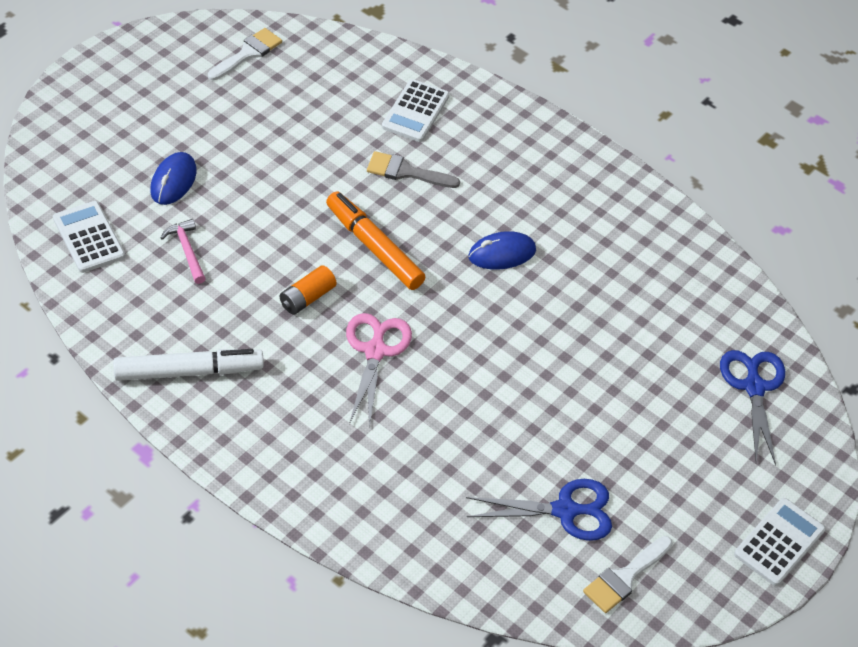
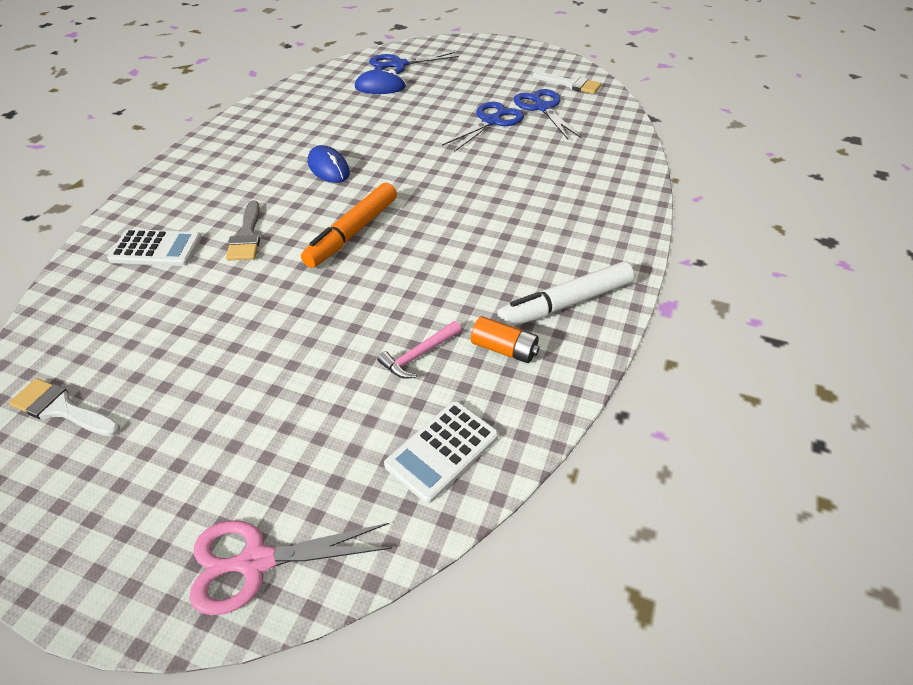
camera: 105 degrees left, 5 degrees down
white marker [113,349,264,381] -> white marker turned 90 degrees counterclockwise [497,262,634,326]
blue mouse [150,152,197,205] -> blue mouse moved to [355,69,406,94]
orange battery [280,265,337,315] -> orange battery moved to [471,316,540,363]
pink scissors [346,313,412,428] -> pink scissors moved to [189,520,392,615]
white calculator [734,498,825,586] -> none
none -> blue scissors [442,102,524,152]

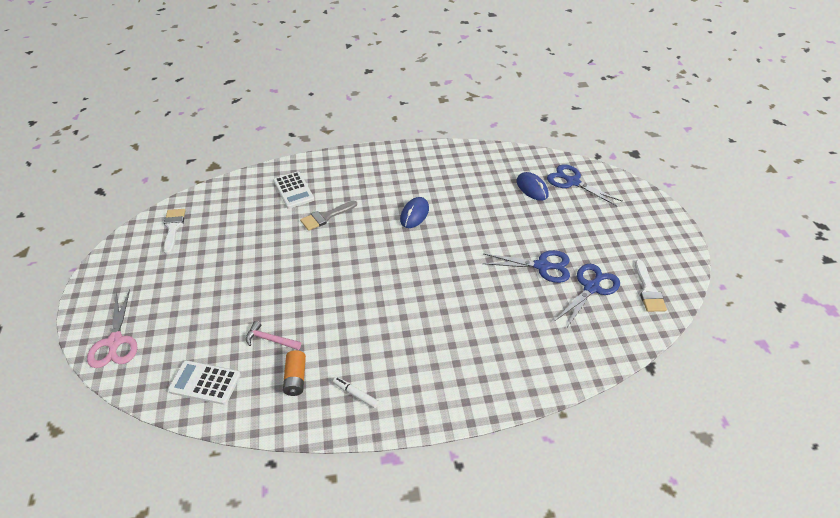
camera: 60 degrees right, 0 degrees up
pink scissors [189,520,392,615] -> pink scissors turned 150 degrees counterclockwise [87,289,137,368]
orange marker [301,183,397,268] -> none
white marker [497,262,634,326] -> white marker [333,377,379,408], size x0.48

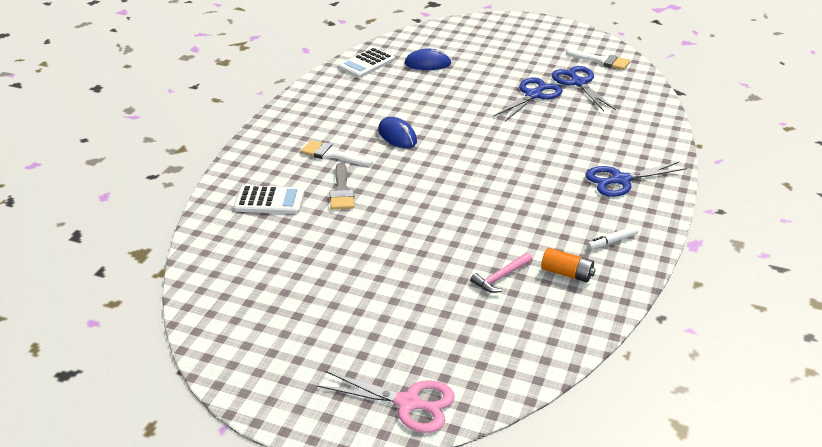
camera: 60 degrees left, 10 degrees down
white brush [163,209,185,254] -> white brush moved to [301,140,373,166]
white calculator [168,360,241,405] -> white calculator moved to [338,47,395,78]
blue scissors [547,164,623,206] -> blue scissors moved to [586,162,687,197]

